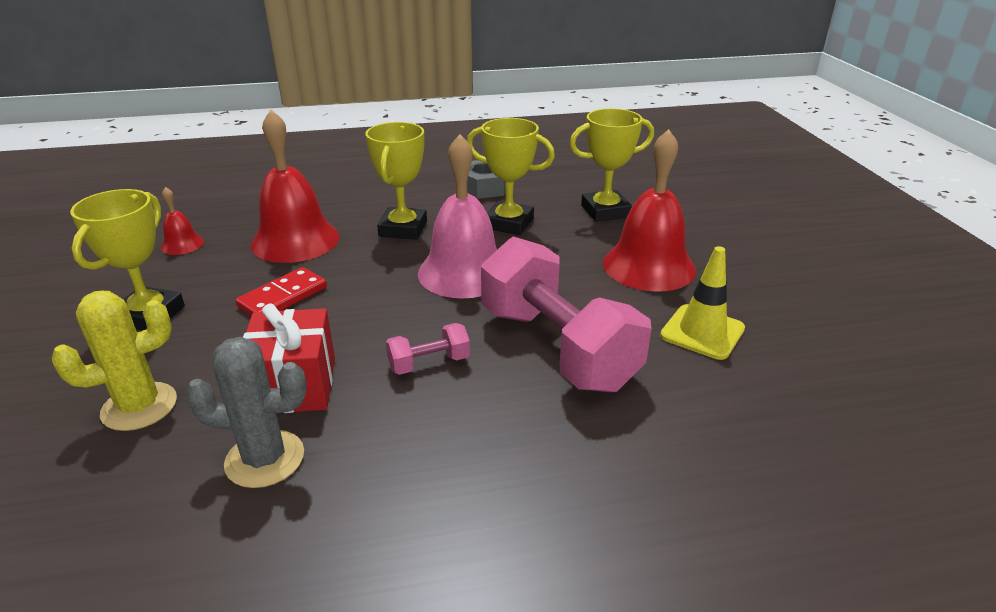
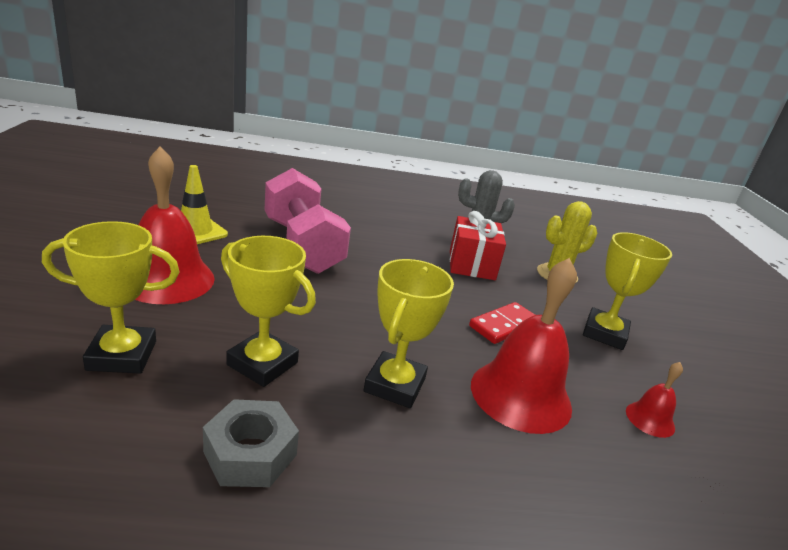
camera: 175 degrees left, 5 degrees down
pink dumbbell [386,323,470,375] -> none
pink bell [418,134,497,299] -> none

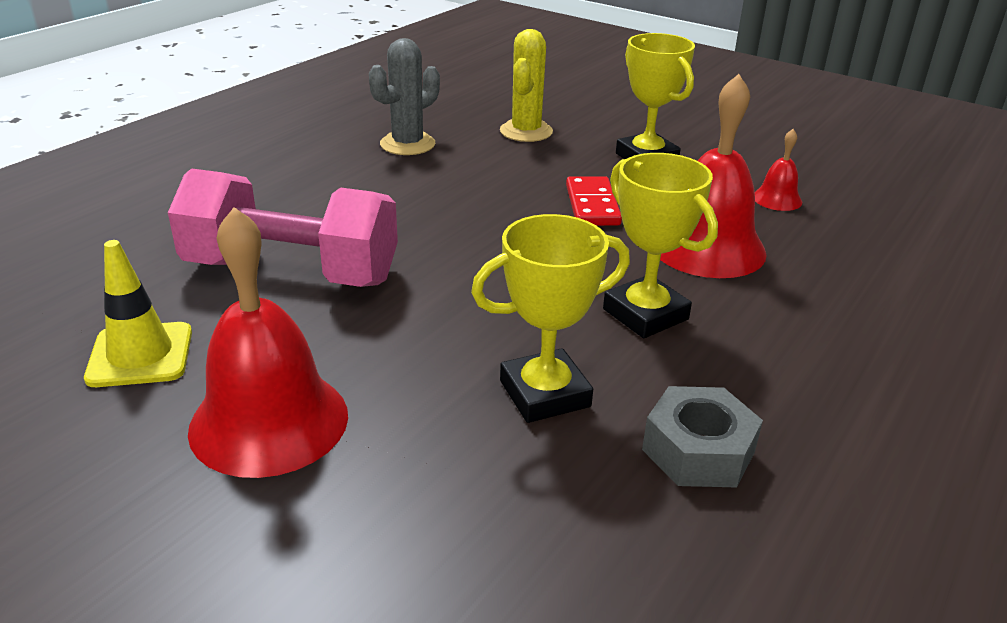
camera: 50 degrees left, 5 degrees up
yellow trophy [42,221,180,374] -> none
red gift [450,211,506,280] -> none

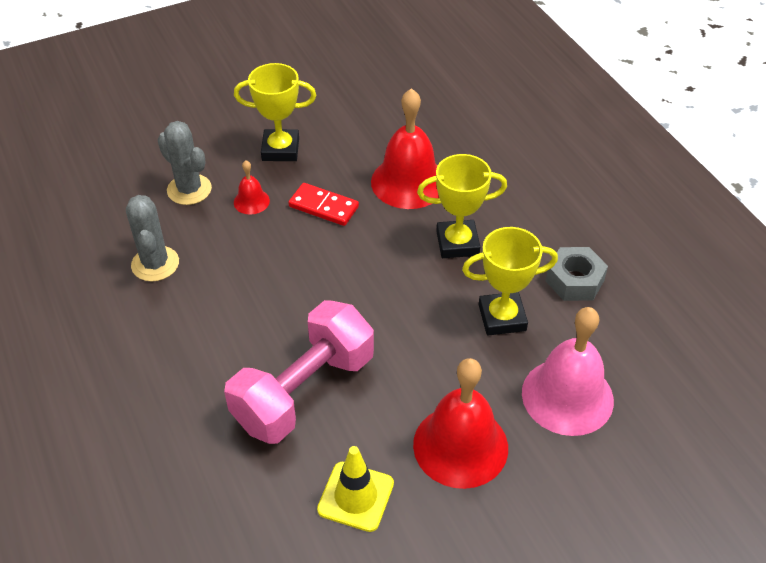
camera: 60 degrees left, 15 degrees up
yellow trophy [471,214,630,423] -> yellow trophy turned 75 degrees clockwise [462,227,558,335]
yellow cactus [500,29,553,142] -> grey cactus [158,121,212,205]
red bell [755,129,802,211] -> red bell moved to [234,160,270,215]
none -> pink bell [522,307,614,436]

